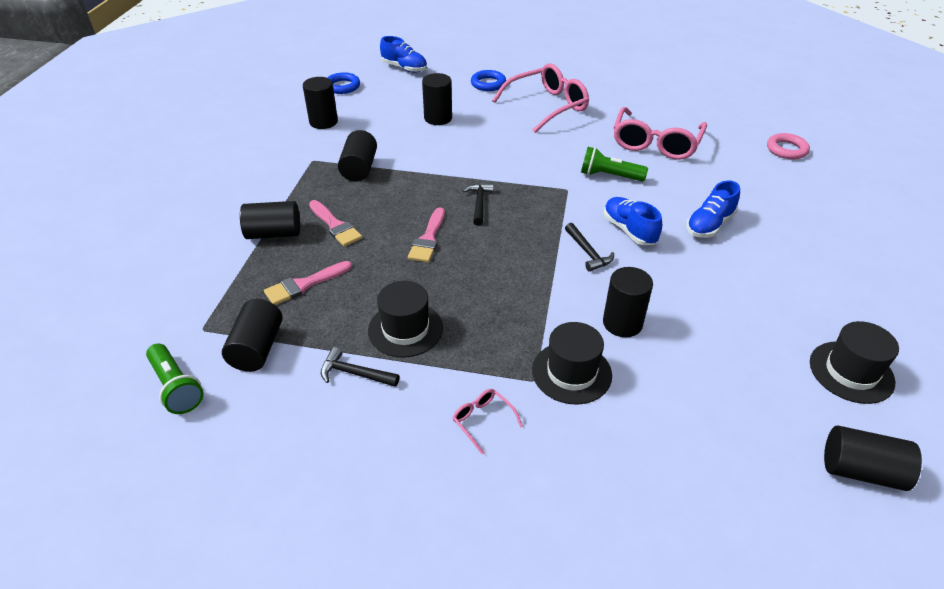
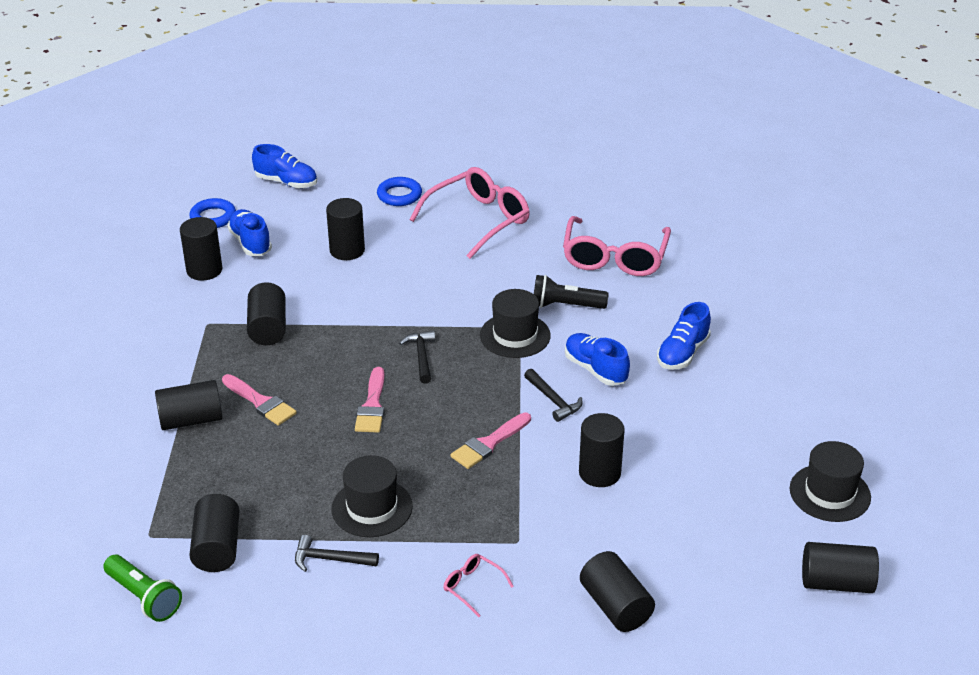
camera: 10 degrees left, 5 degrees down
pink brush [264,261,352,305] -> pink brush moved to [451,413,531,469]
black hat [532,322,612,404] -> black hat moved to [480,289,551,358]
green flashlight [581,147,648,181] -> black flashlight [534,275,609,309]
pink ring [767,133,810,159] -> none
none -> blue shoe [227,209,272,256]
none -> black cylinder [580,551,655,632]

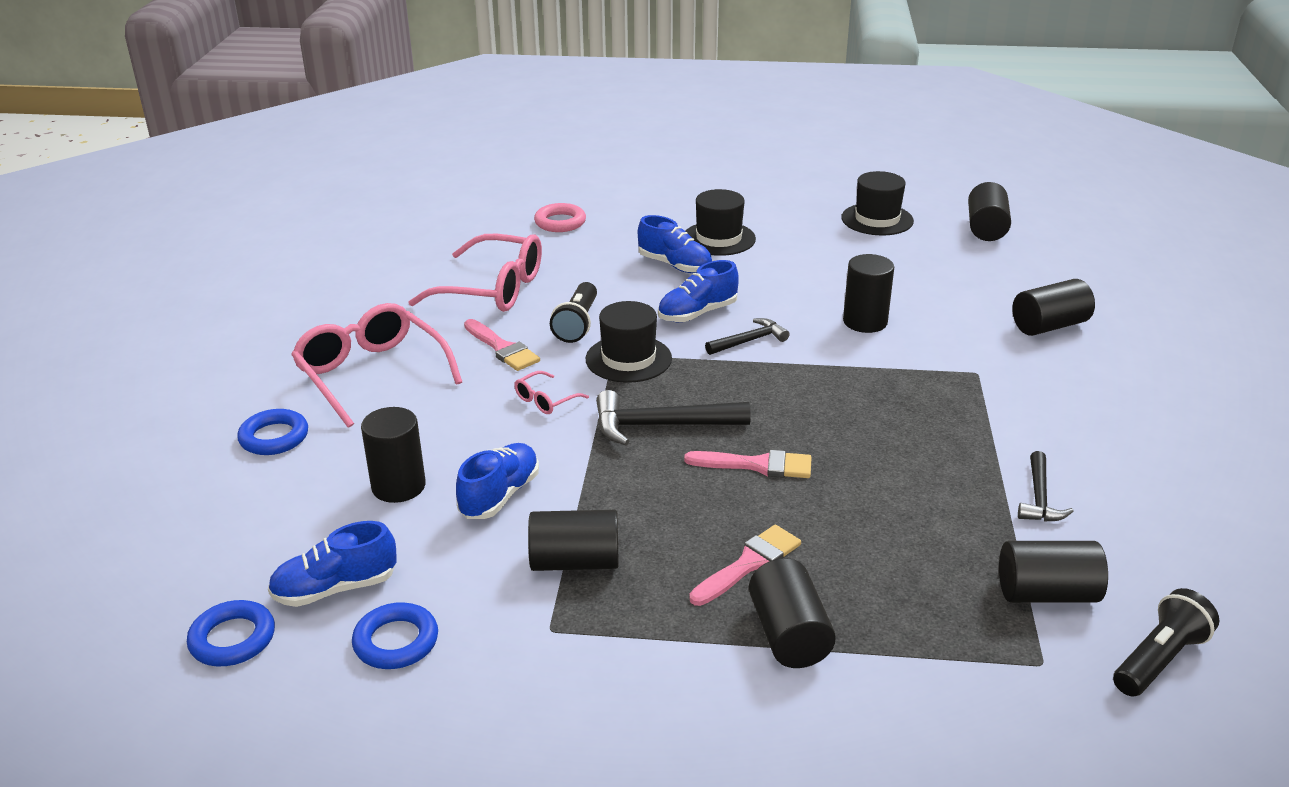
camera: 85 degrees left, 5 degrees down
green flashlight [103,555,182,622] -> black flashlight [1113,588,1219,697]
black cylinder [180,217,222,281] -> blue ring [352,602,438,669]
blue shoe [252,144,317,188] -> blue shoe moved to [456,443,539,519]
black hat [331,455,413,537] -> black hat moved to [686,189,756,256]
black hammer [399,331,435,384] -> black hammer [596,390,751,446], size x1.63
pink glasses [443,554,514,617] -> pink glasses moved to [514,371,589,414]
pink brush [451,413,531,469] -> pink brush moved to [464,319,540,371]
none -> pink ring [534,203,586,232]

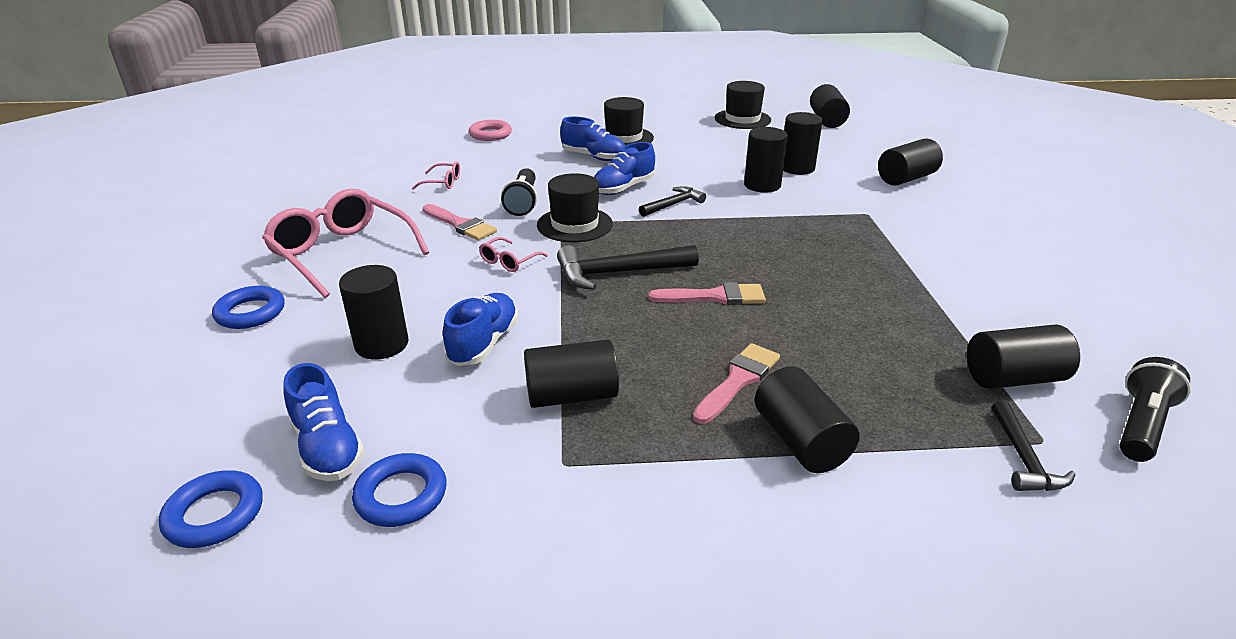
camera: 10 degrees left, 0 degrees up
blue shoe [268,521,397,607] -> blue shoe turned 90 degrees counterclockwise [283,363,365,481]
pink glasses [409,234,542,312] -> pink glasses [412,161,460,190], size x0.44
black hammer [1018,451,1074,522] -> black hammer moved to [992,400,1076,491]
none -> black cylinder [783,112,823,175]

